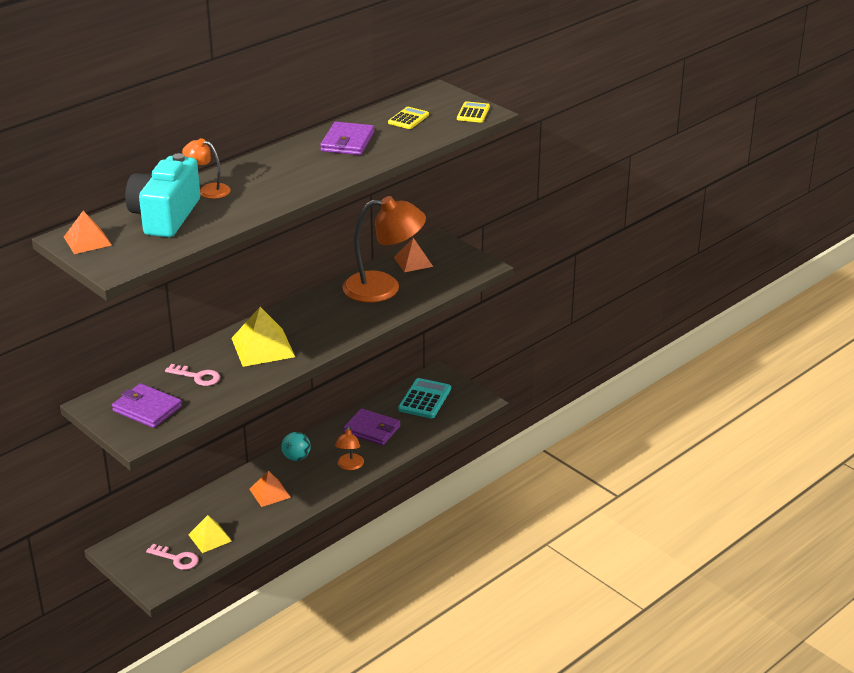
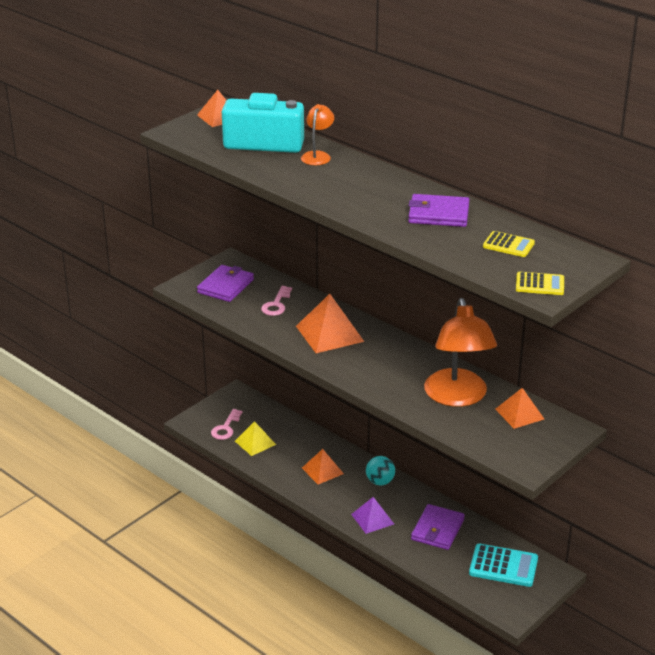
camera: 85 degrees right, 0 degrees up
yellow pyramid [231,307,295,367] -> orange pyramid [296,294,364,353]
orange lamp [335,426,364,470] -> purple pyramid [351,497,394,534]

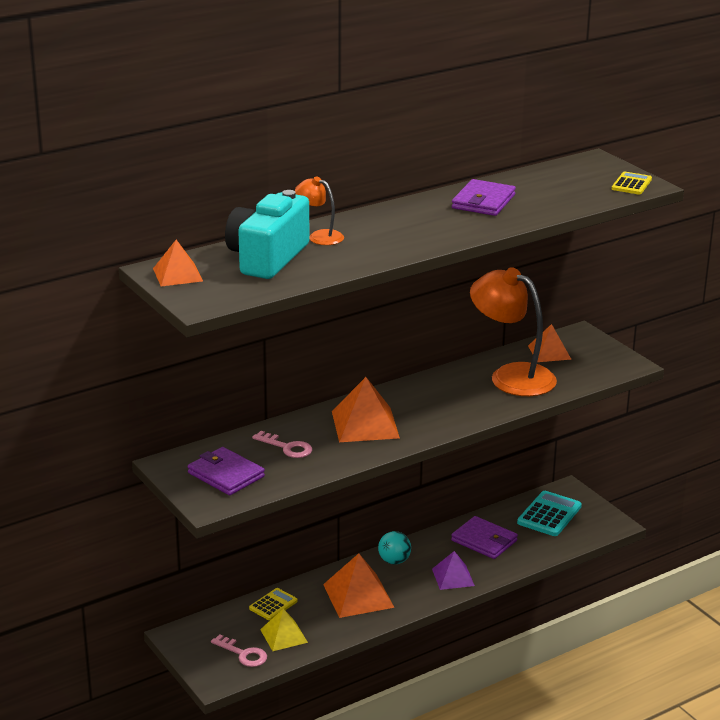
camera: 75 degrees left, 5 degrees down
orange pyramid [302,449,344,484] -> orange pyramid [323,553,395,618], size x1.58
orange lamp [424,298,497,407] -> orange lamp turned 150 degrees counterclockwise [470,267,557,396]
yellow calculator [483,231,535,257] -> yellow calculator moved to [249,588,297,620]

